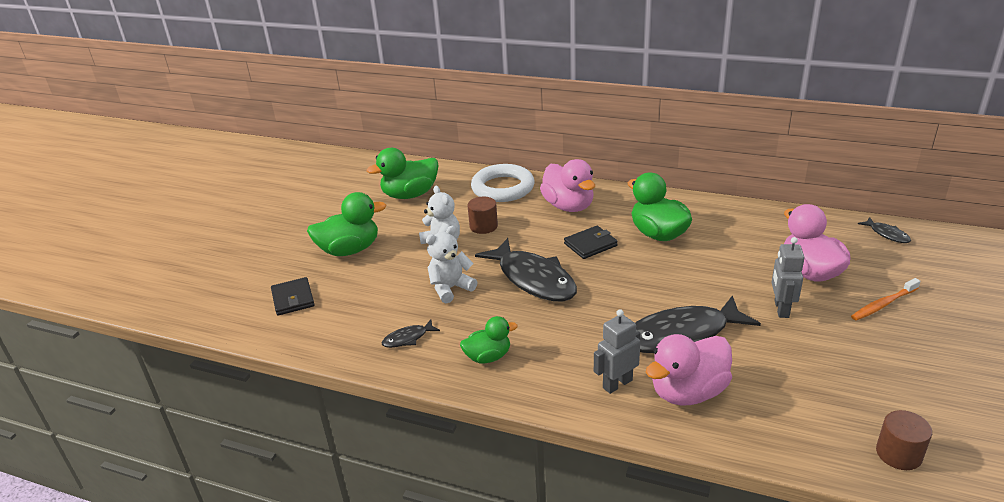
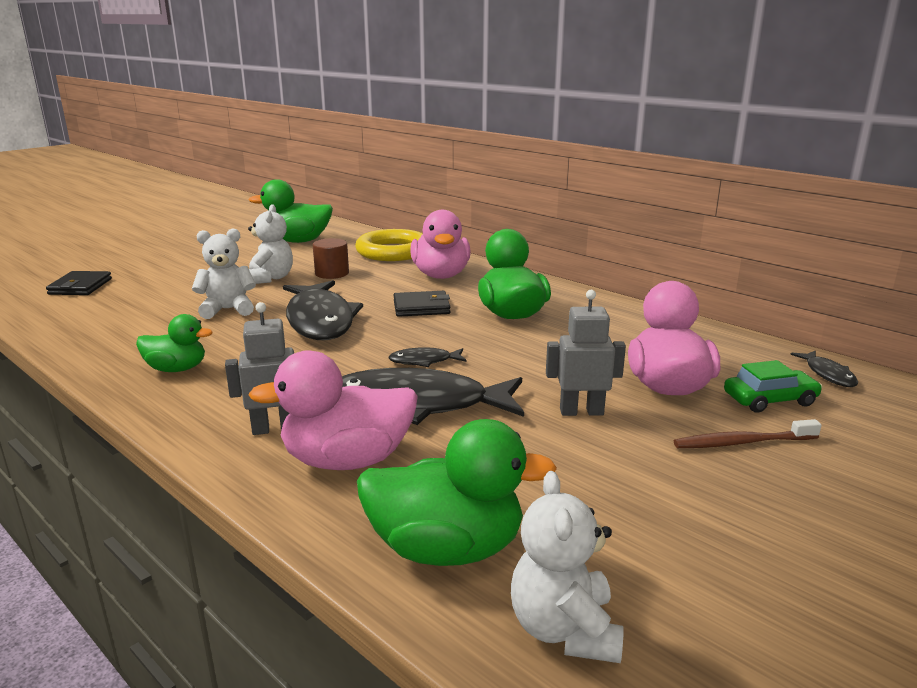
camera: 20 degrees right, 10 degrees down
green duck [307,192,386,256] -> green duck moved to [357,419,557,566]
black fish [382,319,440,348] -> black fish moved to [388,347,467,367]
white ring [471,164,534,202] -> yellow ring [355,229,423,261]
grey robot [771,237,805,318] -> grey robot turned 60 degrees clockwise [546,290,626,416]
orange toothbrush [851,278,921,321] -> brown toothbrush [674,419,822,448]
brown cylinder [876,410,932,470] -> white teddy bear [511,471,624,663]
none -> green car [724,360,822,413]

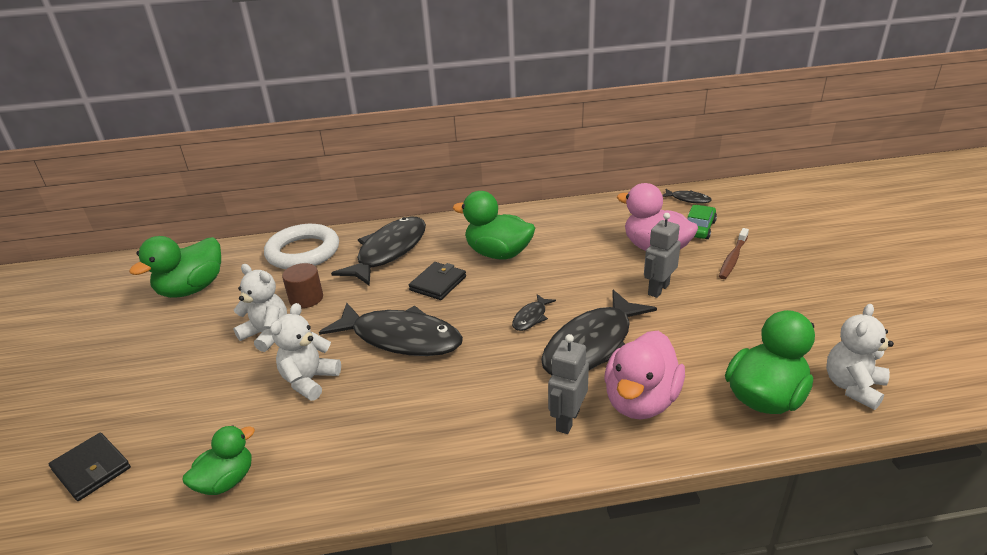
camera: 50 degrees left, 10 degrees up
green duck [136,314,213,372] -> green duck moved to [182,425,255,495]
yellow ring [355,229,423,261] -> white ring [264,224,339,269]
pink duck [410,210,471,279] -> black fish [331,217,426,286]
white teddy bear [511,471,624,663] -> white teddy bear turned 90 degrees clockwise [826,304,894,410]

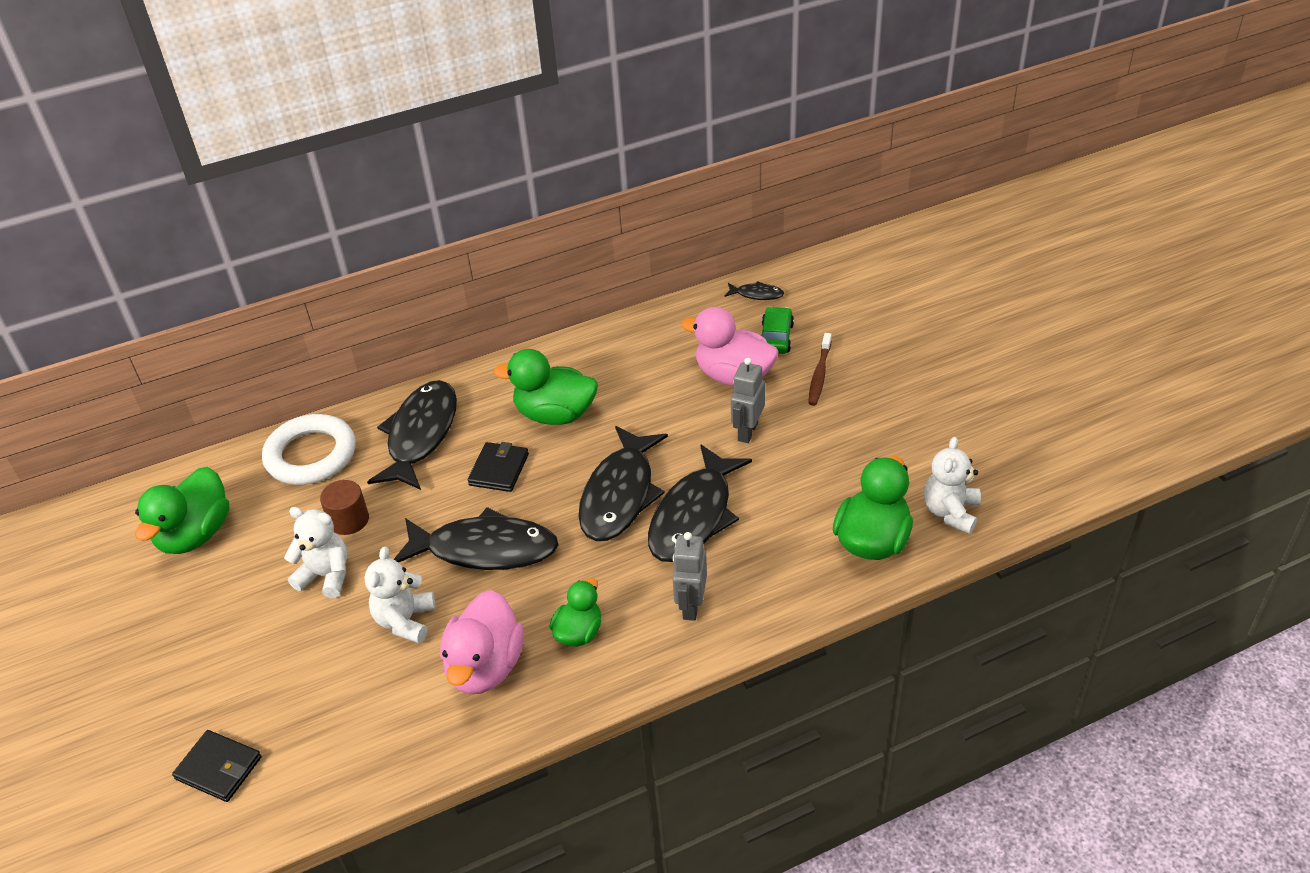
camera: 15 degrees left, 10 degrees up
green duck [182,425,255,495] -> green duck moved to [550,578,601,647]
black fish [512,294,556,331] -> black fish [578,426,668,541], size x2.29
pink duck [604,331,685,420] -> pink duck moved to [440,590,524,694]

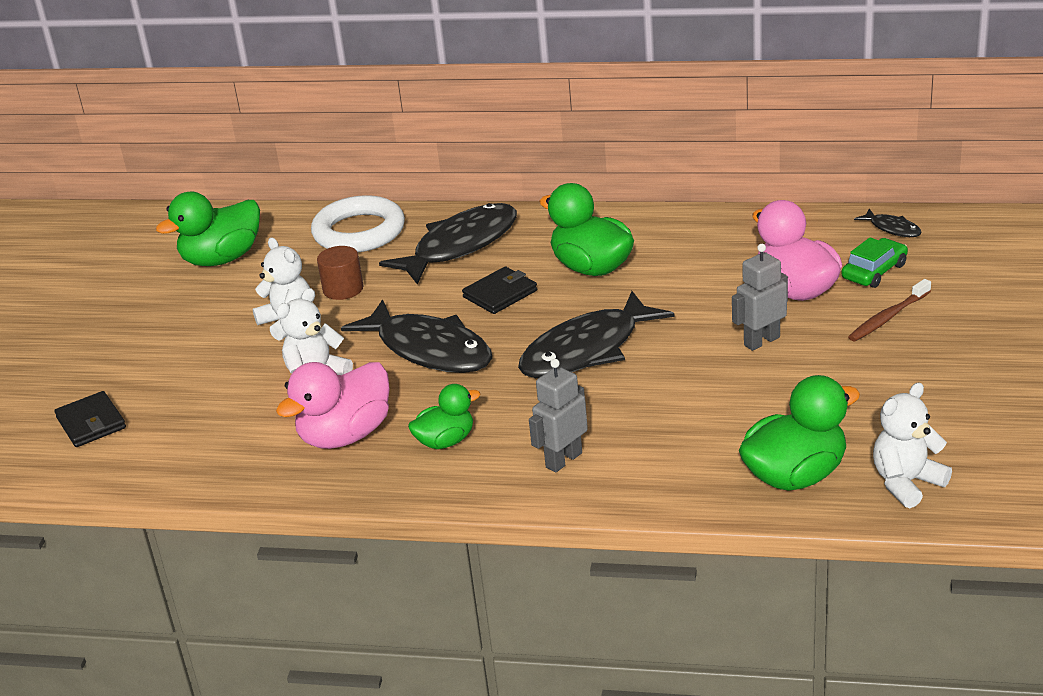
camera: 35 degrees right, 10 degrees down
black fish [648,444,752,562] -> none

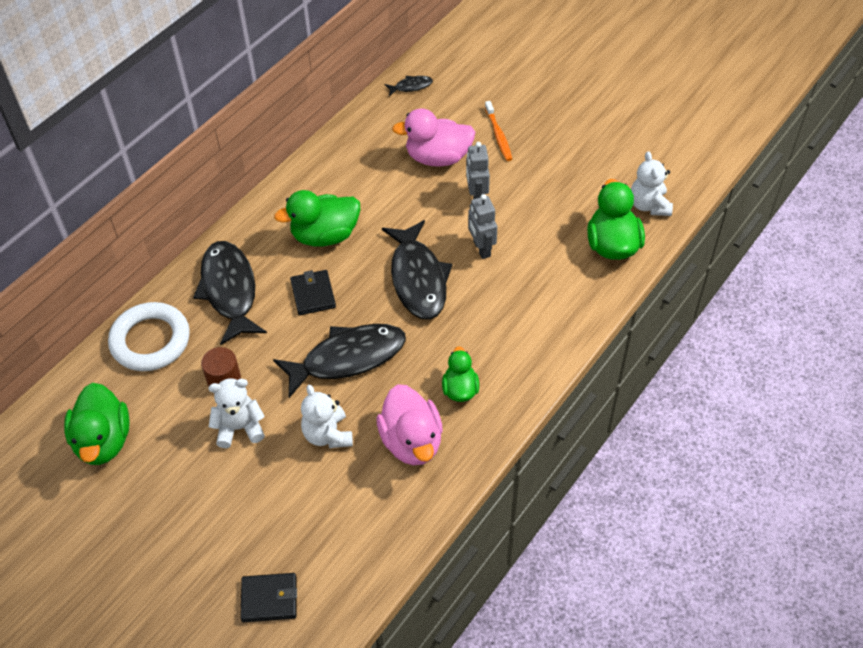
camera: 65 degrees left, 20 degrees up
grey robot [529,359,588,473] -> grey robot moved to [468,194,497,259]
green car [841,237,908,288] -> none
brown toothbrush [848,279,931,342] -> orange toothbrush [485,101,512,161]

